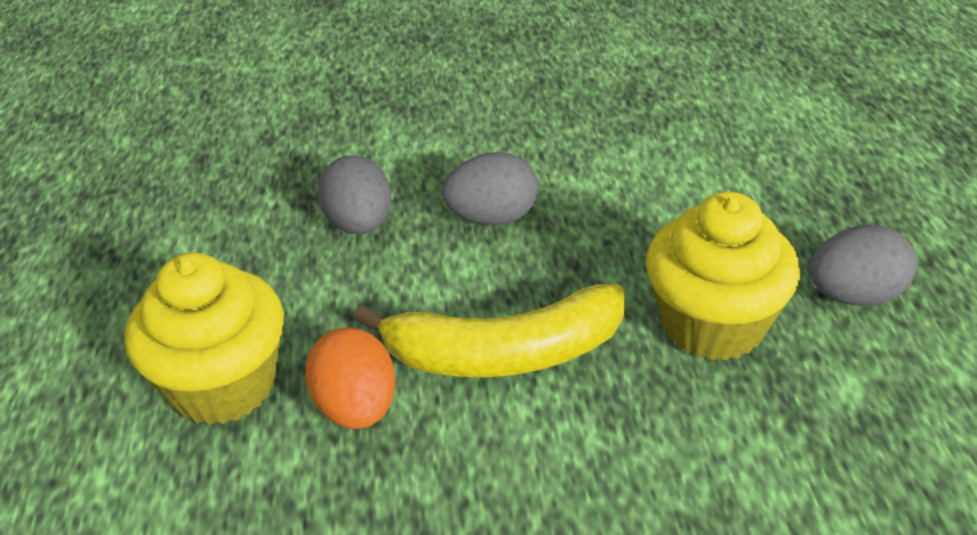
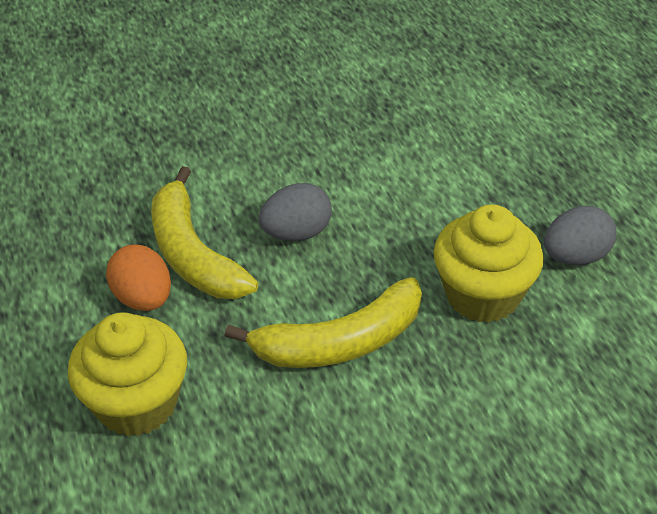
camera: 15 degrees left, 5 degrees up
orange egg [305,327,396,429] -> orange egg moved to [106,244,171,311]
grey egg [317,155,391,234] -> yellow banana [151,166,258,299]

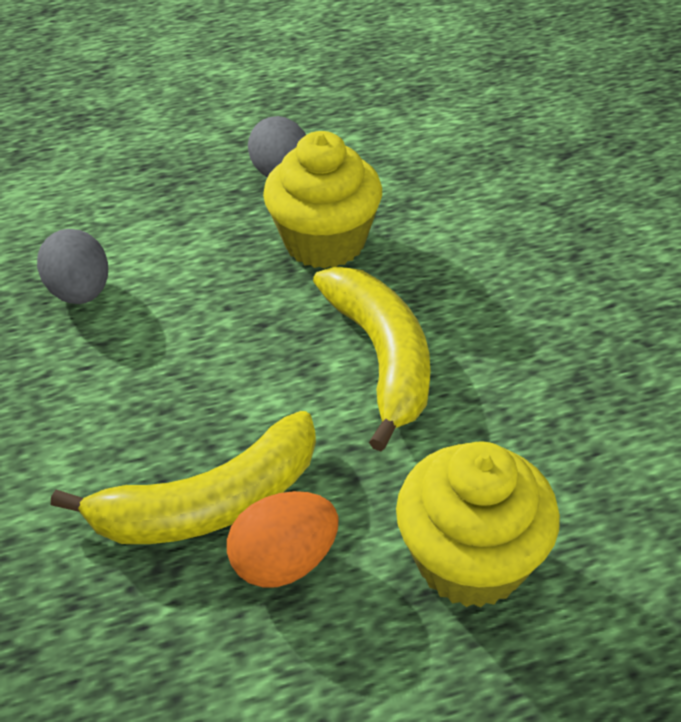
camera: 85 degrees left, 0 degrees up
grey egg [259,183,332,241] -> grey egg moved to [37,229,108,304]

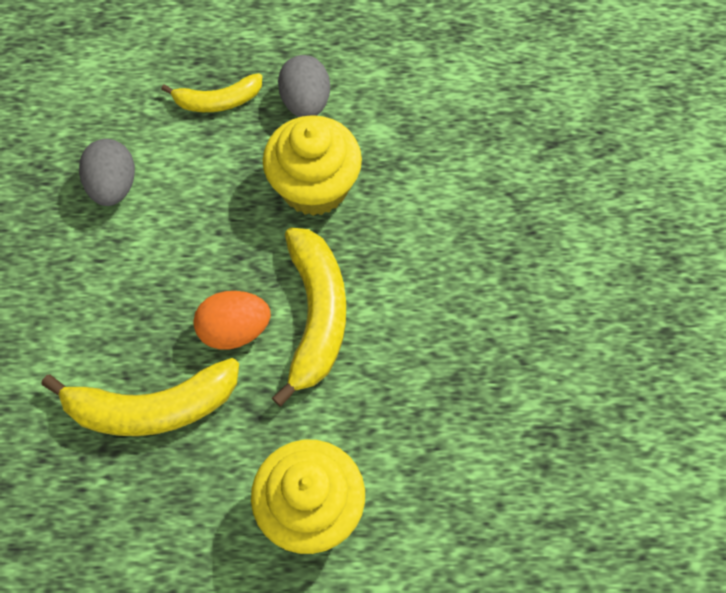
camera: 15 degrees right, 20 degrees up
orange egg [227,491,339,587] -> orange egg moved to [193,291,271,350]
none -> yellow banana [161,73,262,112]

